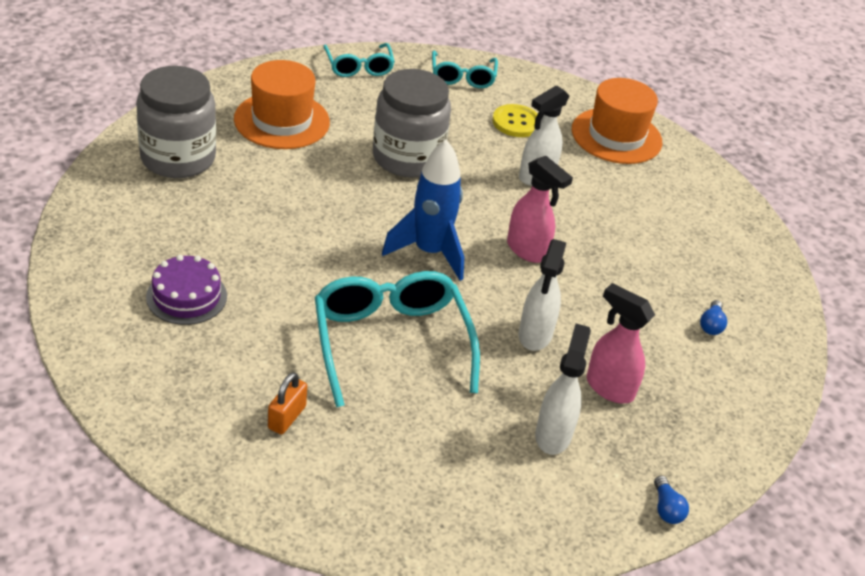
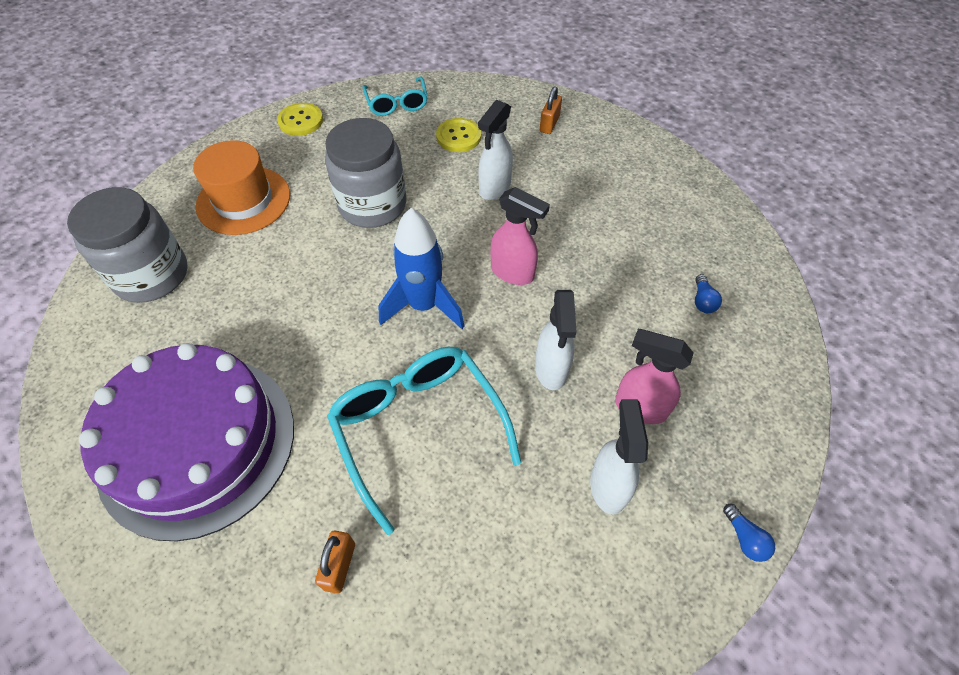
camera: 10 degrees left, 15 degrees up
purple cake [146,255,227,325] -> purple cake [79,343,294,541], size x2.29
turquoise glasses [323,43,395,77] -> yellow button [277,103,323,136]
orange hat [572,78,662,164] -> orange padlock [540,86,562,134]

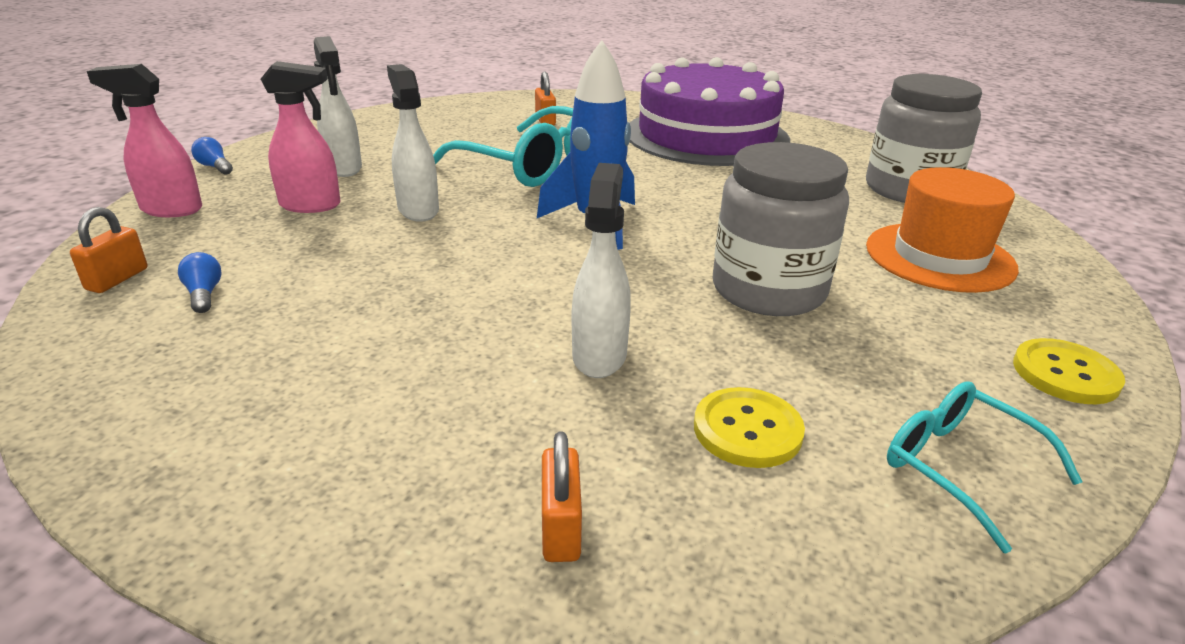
camera: 155 degrees right, 25 degrees down
pink spray bottle [491,187,550,285] -> pink spray bottle moved to [87,64,202,217]
none -> orange padlock [70,207,147,293]

